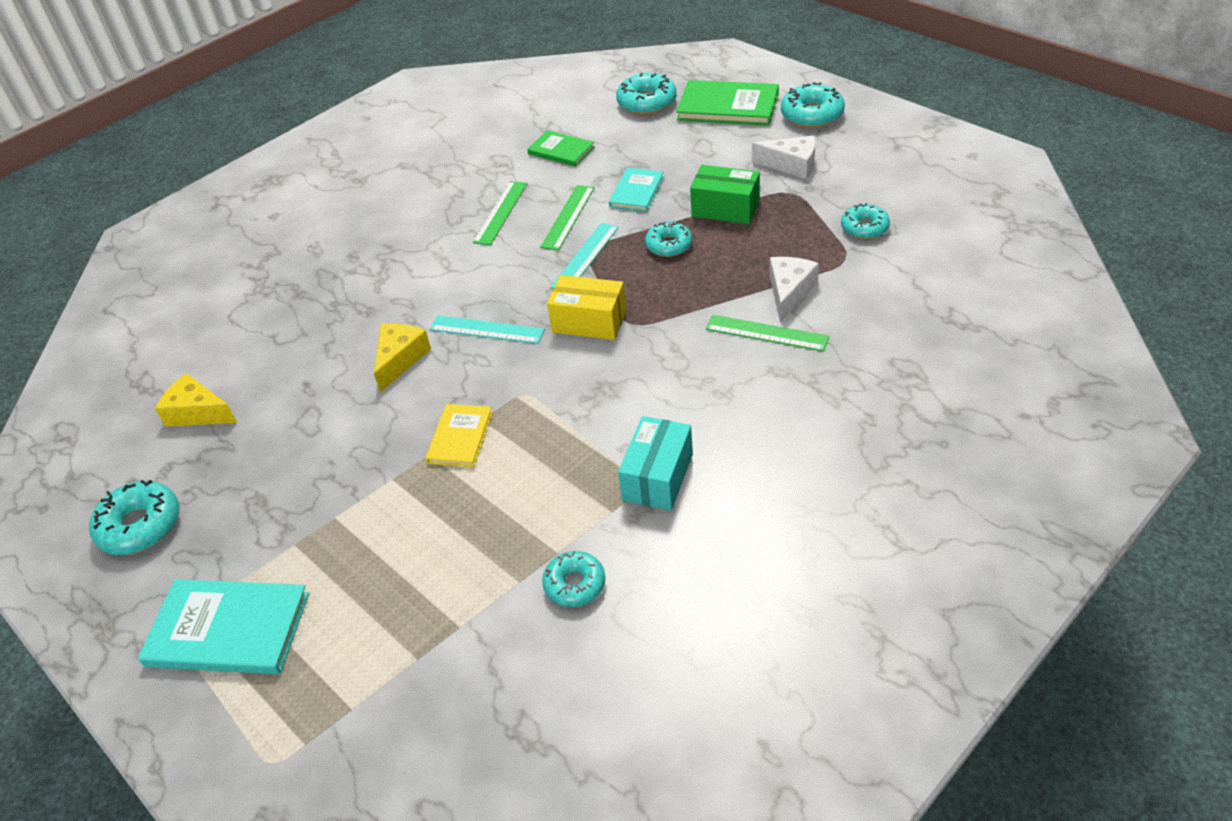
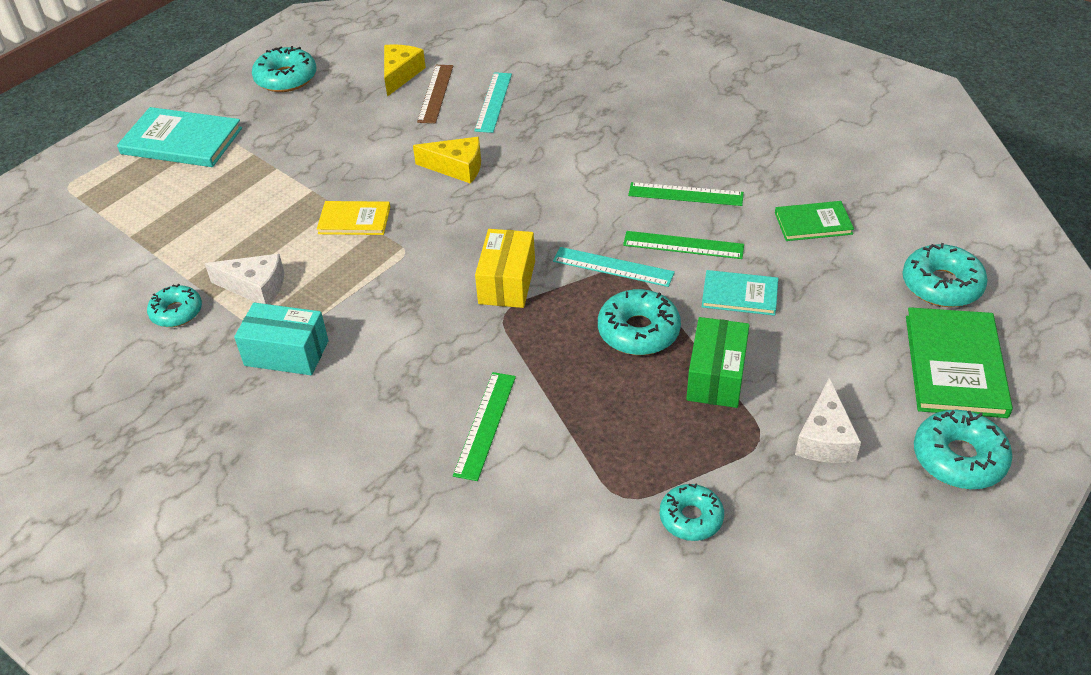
camera: 80 degrees right, 0 degrees up
turquoise book [138,579,309,674] -> turquoise book turned 75 degrees counterclockwise [117,107,242,167]
turquoise ruler [429,315,545,344] -> turquoise ruler moved to [474,72,512,133]
green book [527,130,595,167] -> green book turned 60 degrees clockwise [775,201,854,241]
turquoise donut [645,221,692,257] -> turquoise donut [598,289,681,355], size x1.50
white cheese [770,257,819,323] -> white cheese moved to [205,254,285,305]
none -> brown ruler [417,65,453,123]

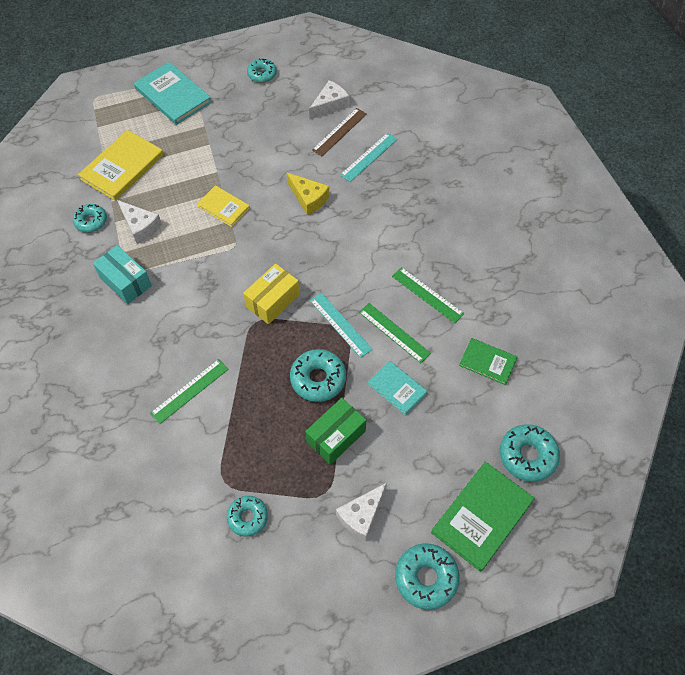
camera: 30 degrees right, 15 degrees up
turquoise donut [252,46,316,92] -> turquoise donut [247,58,277,83], size x0.67
yellow cheese [384,44,426,97] -> white cheese [309,80,349,119]
none -> yellow book [78,130,164,201]

